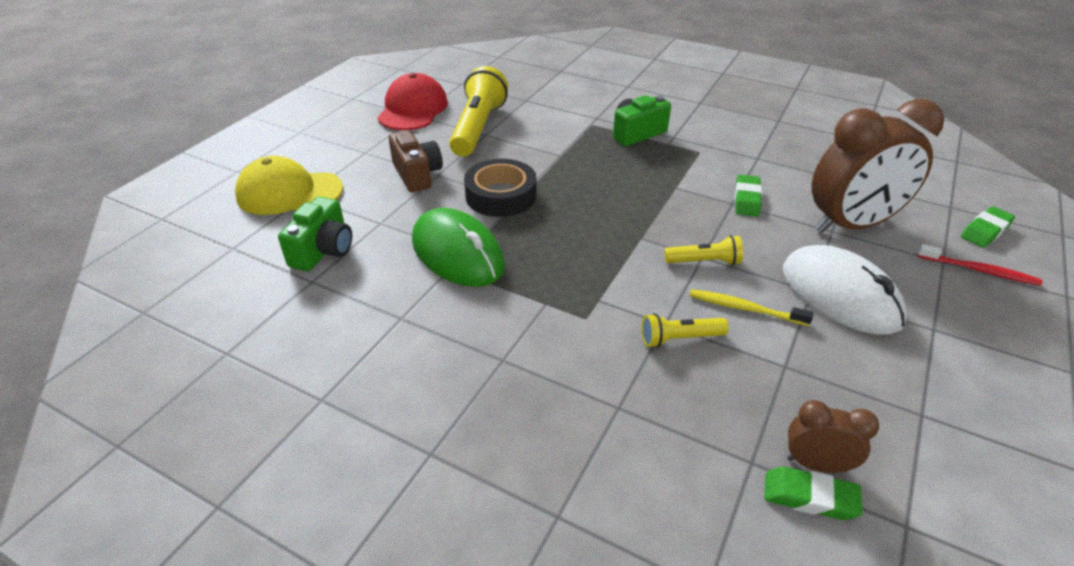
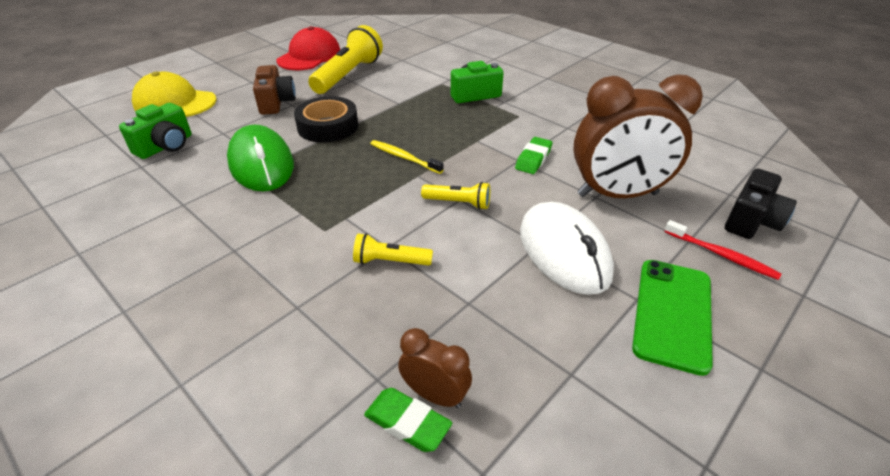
camera: 15 degrees right, 0 degrees up
yellow toothbrush [690,289,814,326] -> yellow toothbrush moved to [370,140,443,174]
green eraser [961,206,1015,248] -> black camera [725,169,797,239]
none -> green phone [632,260,713,376]

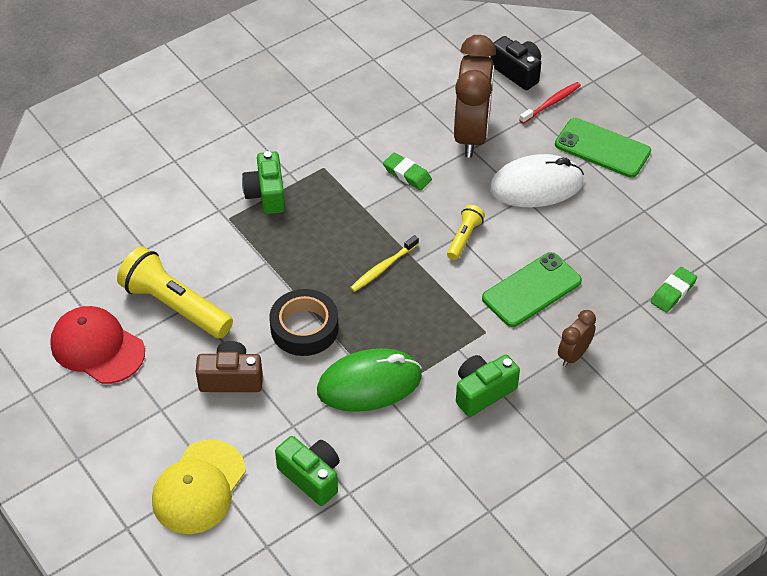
camera: 80 degrees left, 10 degrees up
yellow flashlight [353,233,433,266] -> green phone [482,252,582,327]
brown clock [398,328,472,408] -> brown clock moved to [558,310,596,367]
none -> green camera [456,355,520,417]

